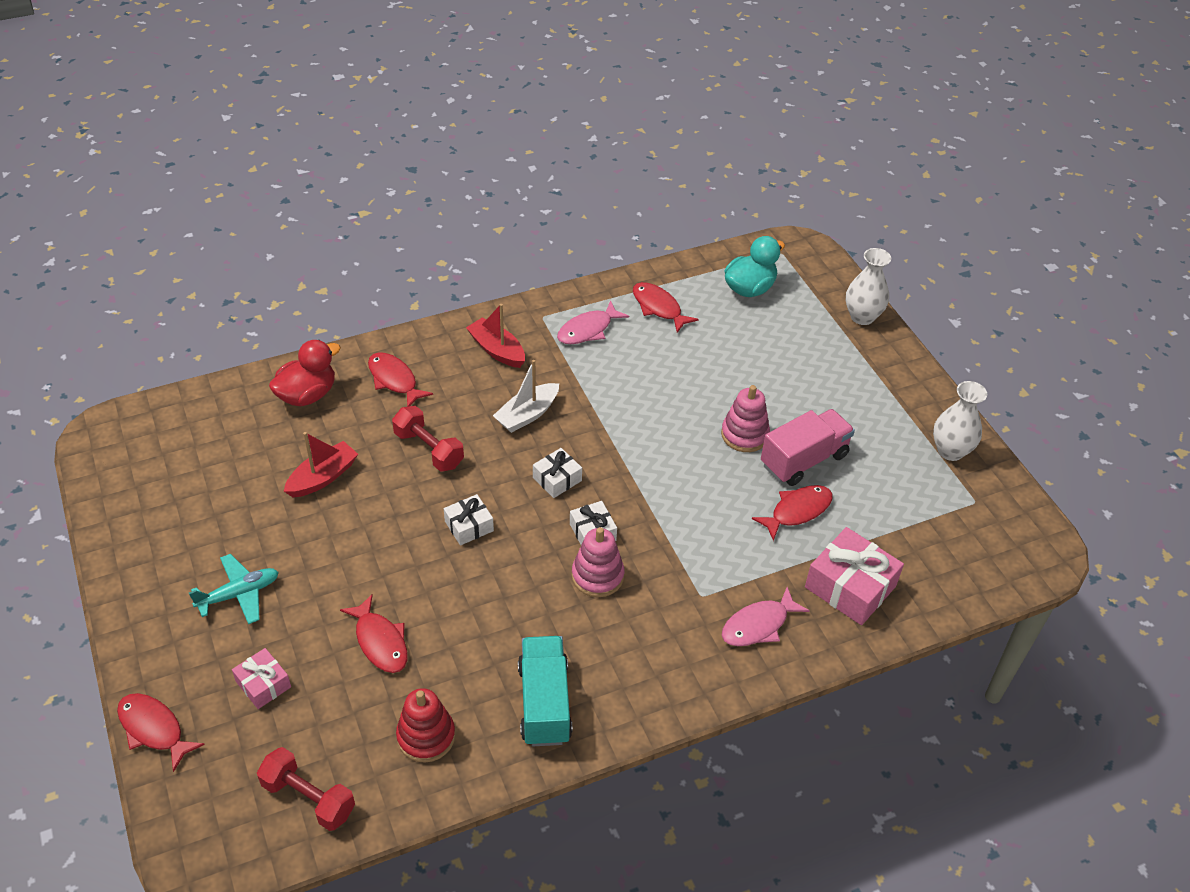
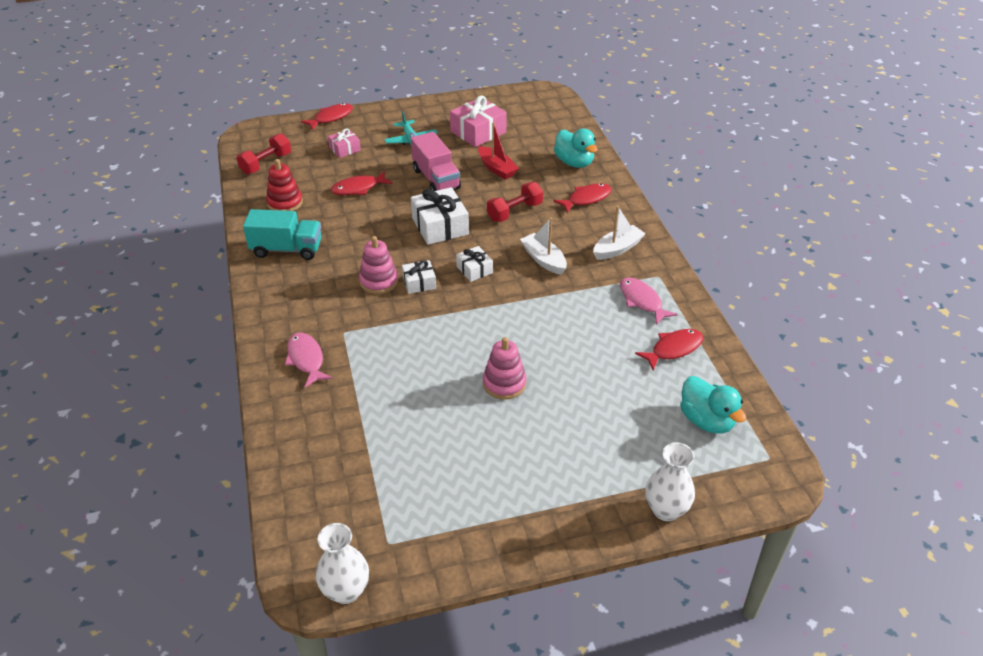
camera: 100 degrees right, 5 degrees down
red duck [269,340,341,406] -> turquoise duck [554,129,597,168]
white gift [444,494,494,545] -> white gift [411,187,469,245], size x1.77
red boat [466,304,525,368] -> white boat [593,206,646,260]
red fish [752,485,833,541] -> none
pink truck [761,409,855,486] -> pink truck moved to [411,132,461,191]
pink gift [805,527,904,625] -> pink gift moved to [450,95,507,147]
white vase [933,381,987,461] -> white vase moved to [316,523,369,604]

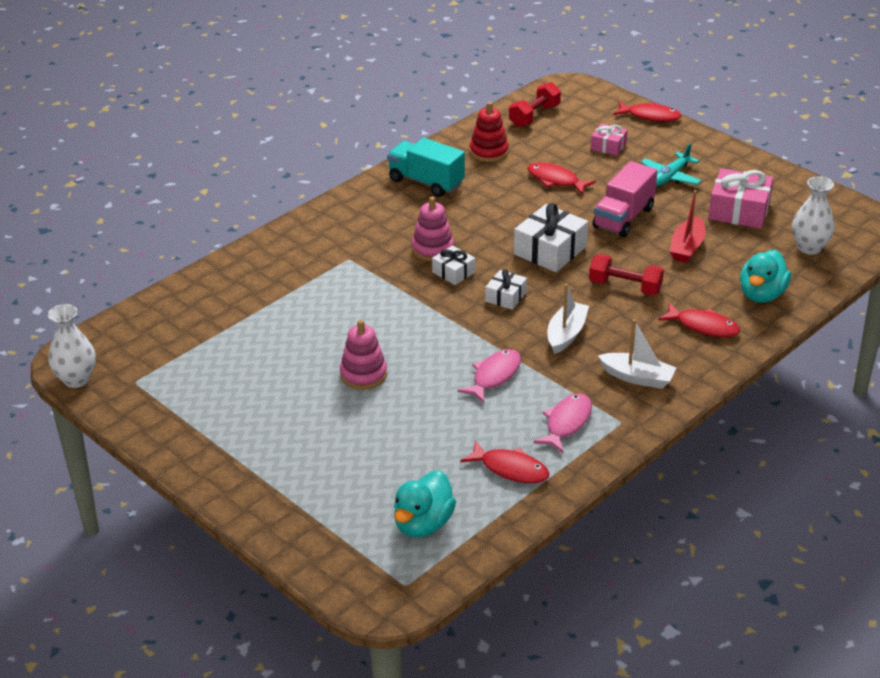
camera: 60 degrees right, 5 degrees down
red dumbbell [237,133,291,174] -> red dumbbell turned 60 degrees counterclockwise [509,82,561,127]
turquoise truck [243,209,322,260] -> turquoise truck turned 150 degrees clockwise [387,138,465,197]
pink fish [285,332,333,388] -> pink fish moved to [458,349,521,403]
white vase [646,442,695,521] -> white vase moved to [792,176,835,254]

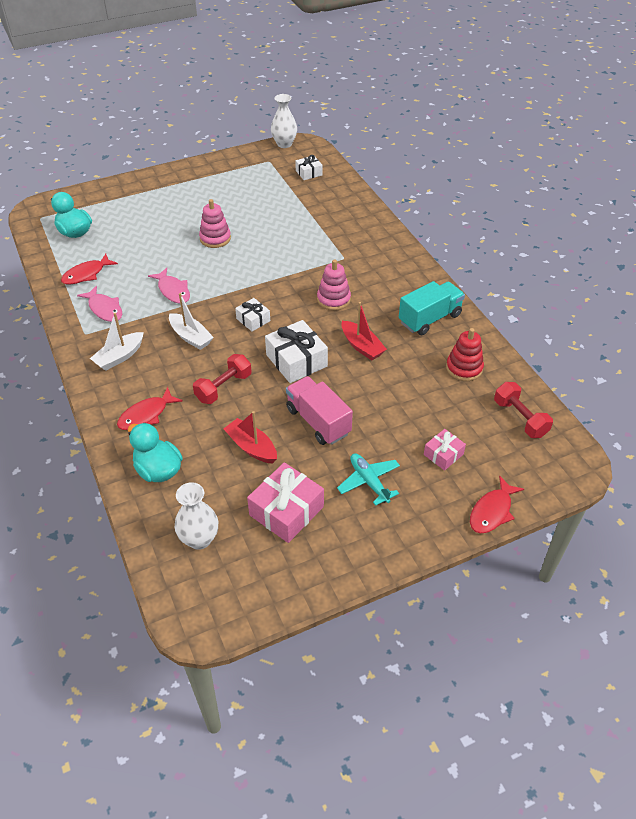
camera: 110 degrees right, 10 degrees up
white gift [432,245,475,285] -> white gift moved to [295,155,323,180]
red fish [527,162,596,195] -> none
none -> red boat [341,302,387,361]

